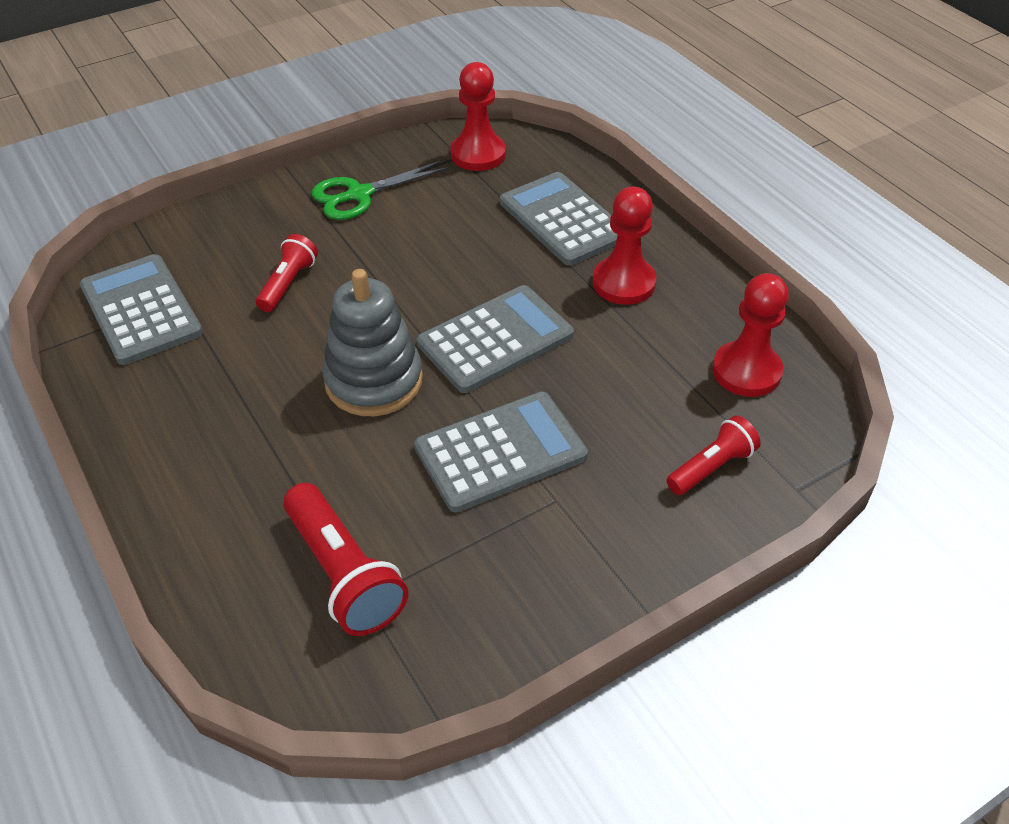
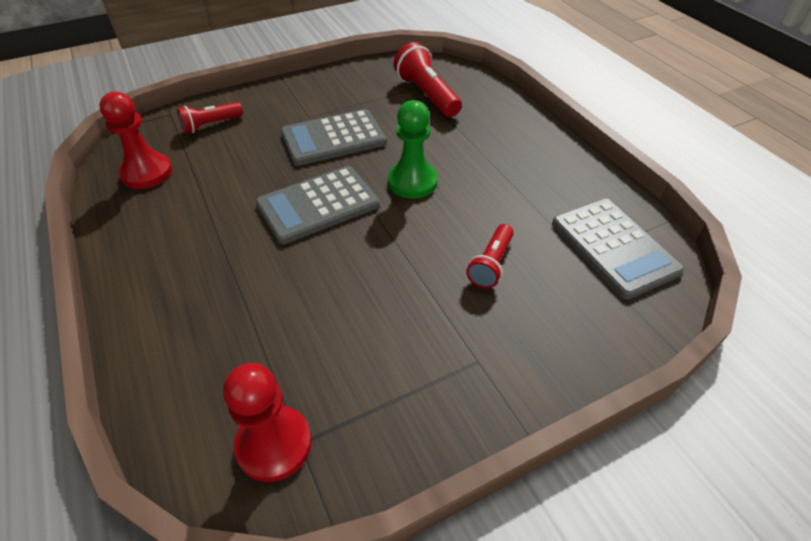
camera: 175 degrees left, 0 degrees up
green scissors [312,160,450,220] -> none
grey stacking toy [322,269,423,416] -> green pawn [388,100,438,199]
grey calculator [500,172,618,266] -> none
red pawn [593,187,657,305] -> none

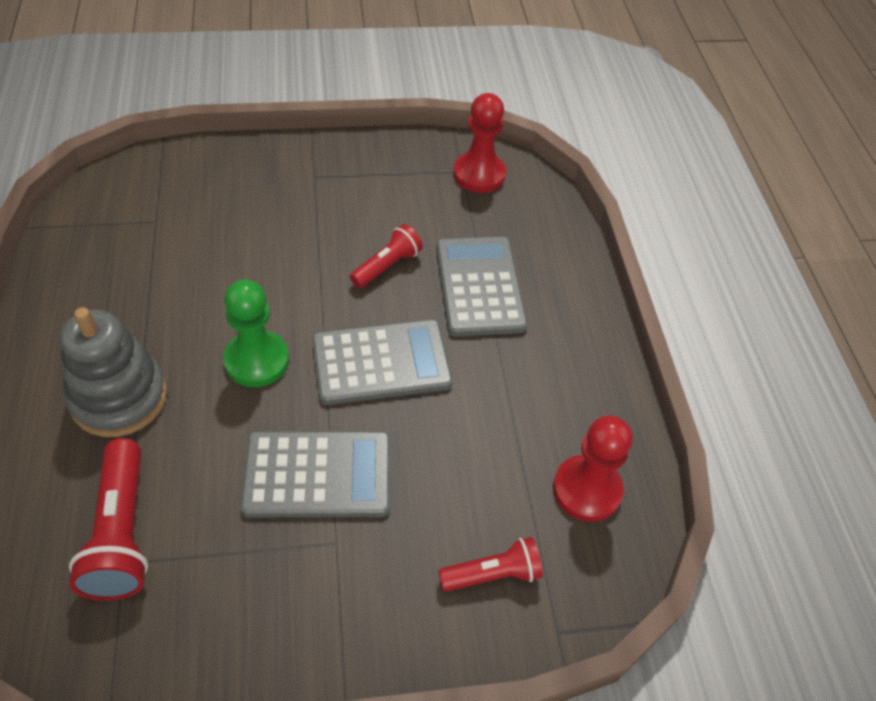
camera: 165 degrees left, 5 degrees up
red flashlight [466,224,514,289] -> red flashlight moved to [350,224,423,288]
grey calculator [552,199,685,299] -> grey calculator moved to [436,237,528,337]
none -> grey stacking toy [60,307,167,437]

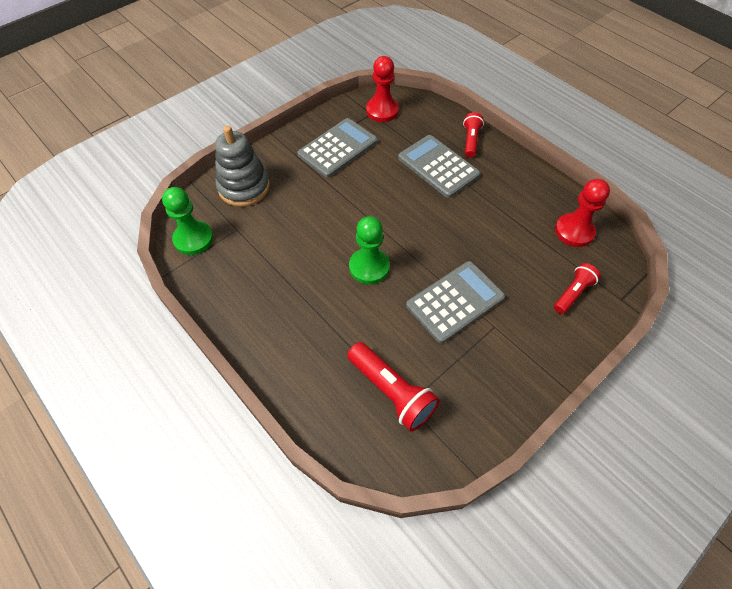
camera: 30 degrees left, 5 degrees up
grey stacking toy [60,307,167,437] -> grey stacking toy moved to [215,126,270,207]
grey calculator [312,320,453,405] -> grey calculator moved to [297,118,378,178]
red flashlight [350,224,423,288] -> red flashlight moved to [463,112,484,158]
none -> green pawn [162,187,213,255]

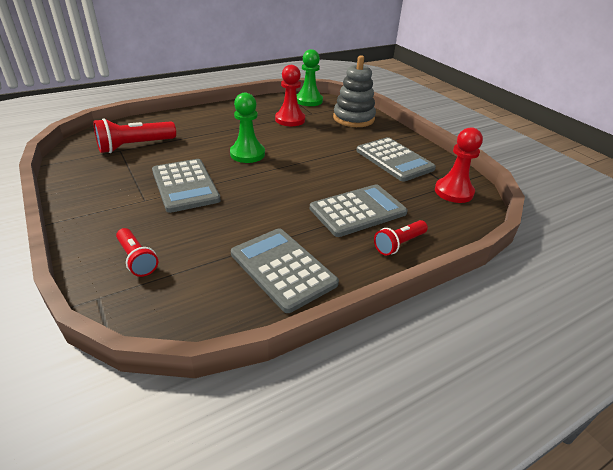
camera: 100 degrees right, 20 degrees down
red flashlight [463,112,484,158] -> red flashlight turned 120 degrees clockwise [374,220,428,255]
red pawn [555,179,610,247] -> red pawn moved to [275,65,305,126]
none -> grey calculator [231,228,339,313]

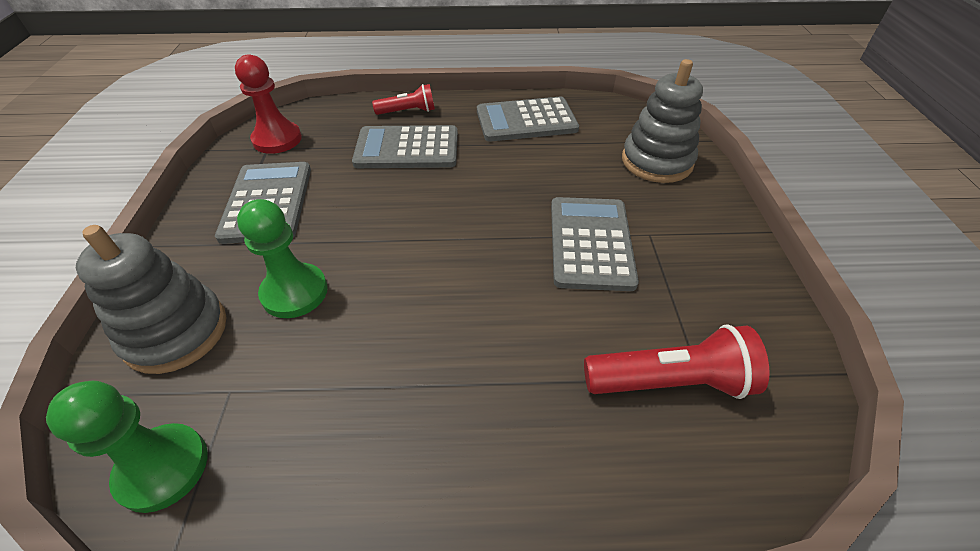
camera: 150 degrees left, 10 degrees up
red flashlight [116,228,158,277] -> grey stacking toy [622,59,703,183]
green pawn [230,93,265,163] -> green pawn moved to [237,199,328,318]
grey calculator [231,228,339,313] -> grey calculator turned 90 degrees clockwise [477,97,579,142]
red pawn [275,65,305,126] -> none

